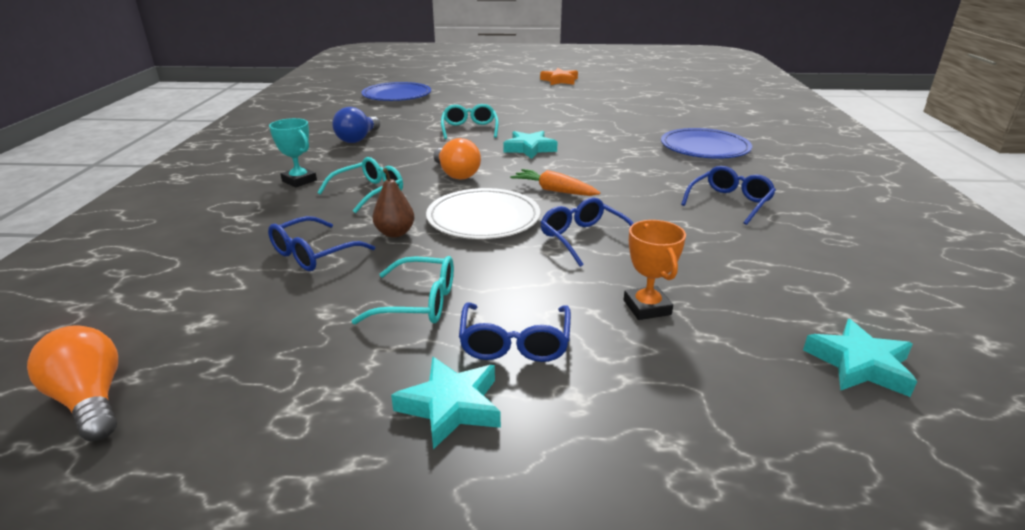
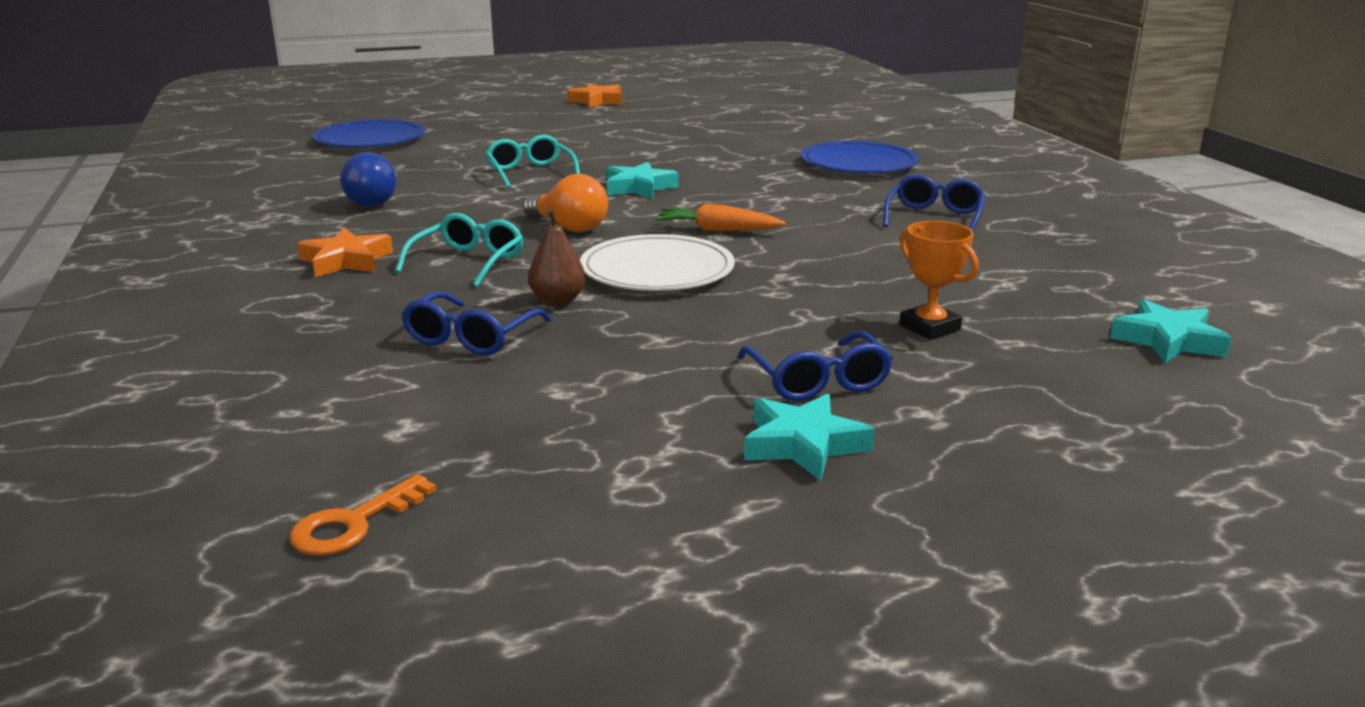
camera: 20 degrees left, 5 degrees down
orange light bulb [27,325,118,441] -> orange key [289,474,436,556]
turquoise trophy [269,118,317,188] -> orange star [297,228,393,277]
turquoise glasses [352,256,454,324] -> none
blue glasses [540,197,634,267] -> none

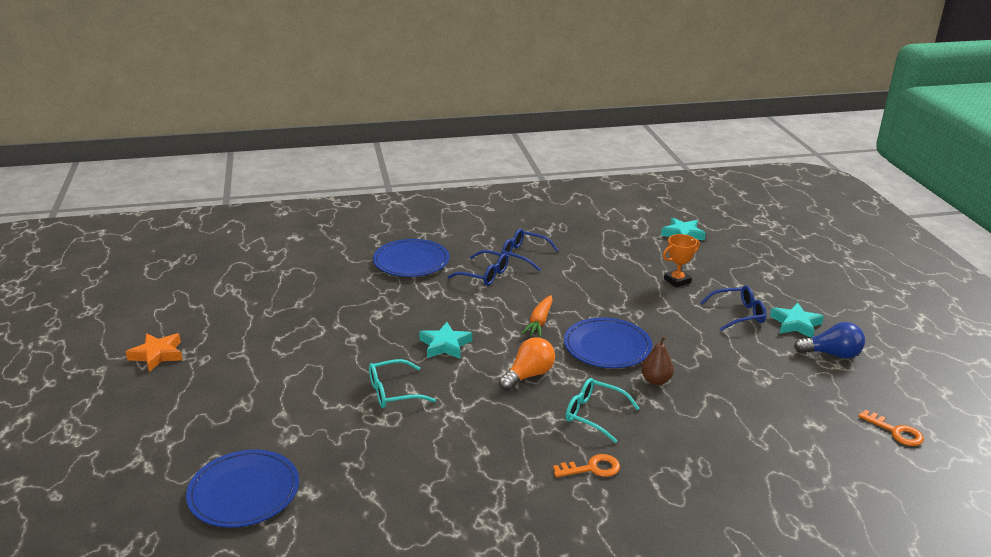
camera: 85 degrees left, 5 degrees up
orange star [297,228,393,277] -> orange key [553,454,620,477]
blue light bulb [340,152,397,207] -> blue light bulb moved to [794,322,865,359]
blue glasses [402,292,552,355] -> blue glasses moved to [447,250,509,286]
white plate [580,234,735,291] -> blue plate [564,317,652,368]

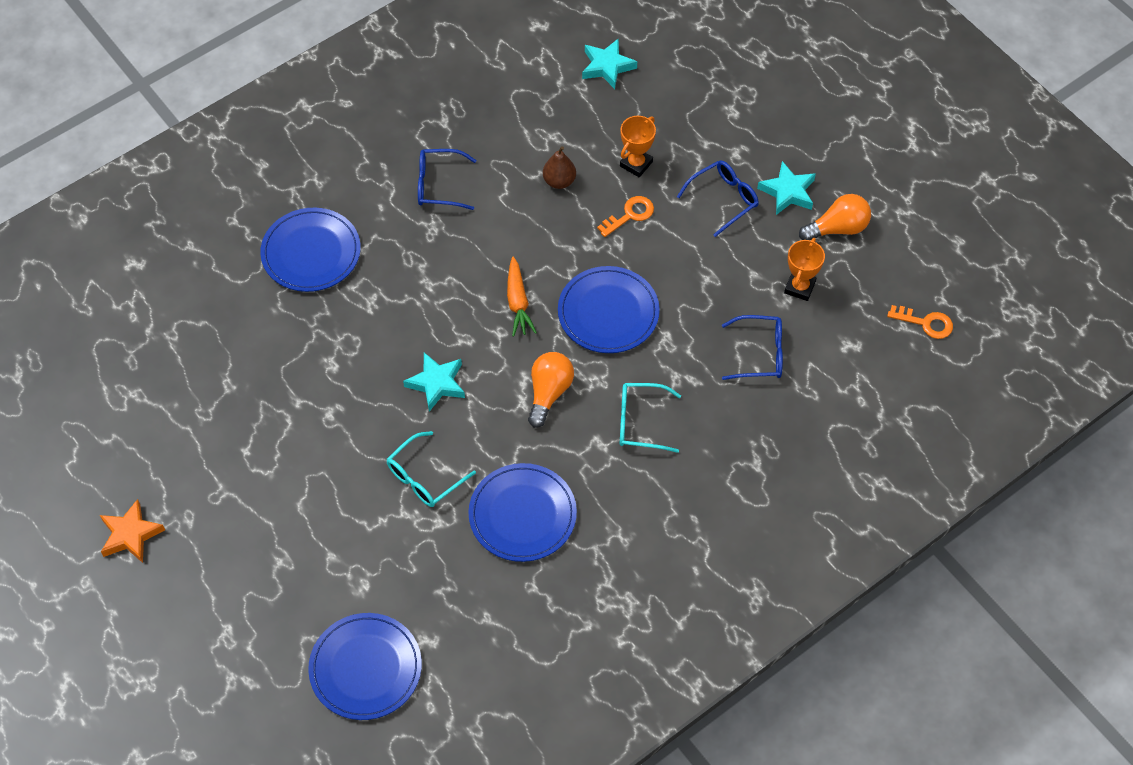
camera: 25 degrees left, 30 degrees up
blue glasses [447,250,509,286] -> blue glasses moved to [722,315,783,380]
orange key [553,454,620,477] -> orange key moved to [597,196,654,237]
brown pear [641,336,674,385] -> brown pear moved to [543,146,576,189]
blue light bulb [794,322,865,359] -> orange light bulb [799,194,871,240]
none -> blue plate [468,463,577,562]
none -> orange trophy [784,238,825,301]

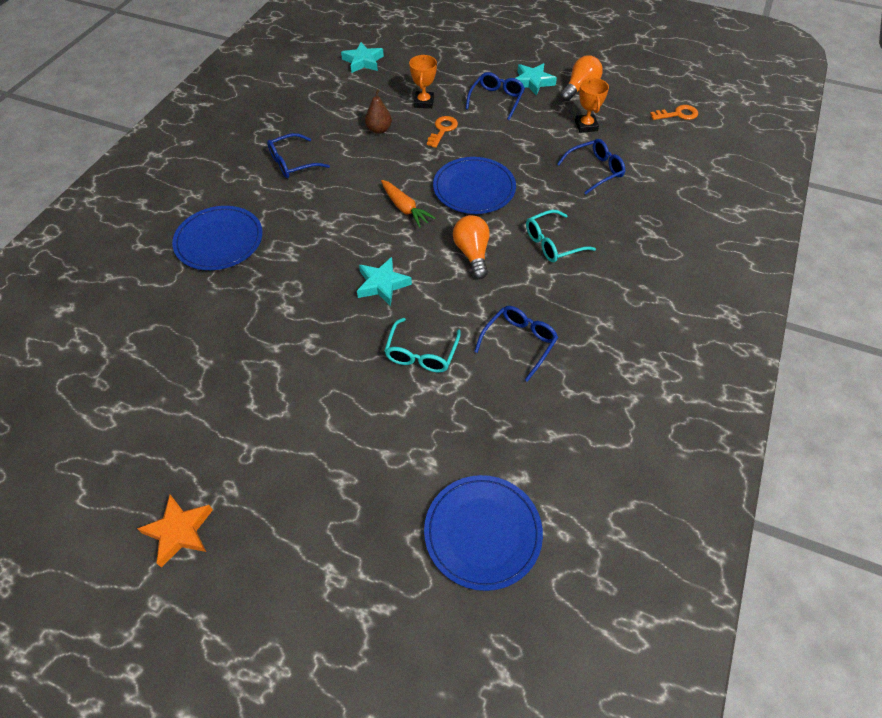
camera: 30 degrees left, 5 degrees down
blue plate [468,463,577,562] -> blue glasses [474,306,558,382]

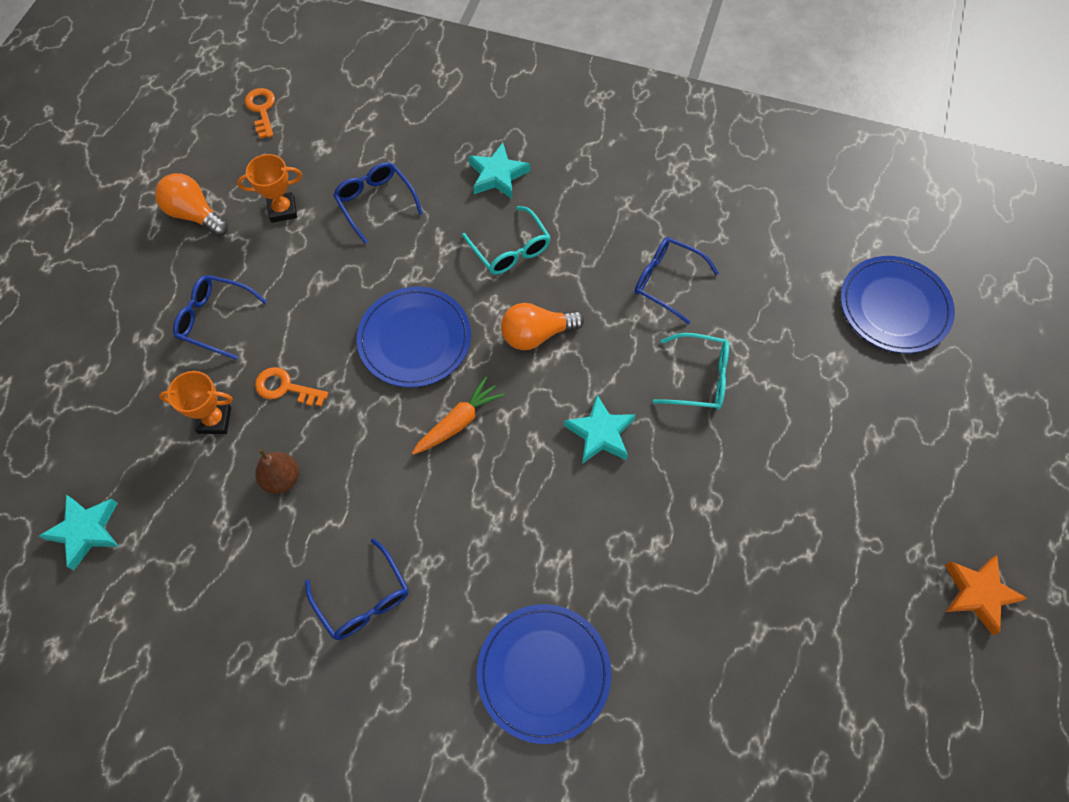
camera: 95 degrees left, 10 degrees up
turquoise star [515,63,557,96] -> turquoise star moved to [468,143,530,199]

